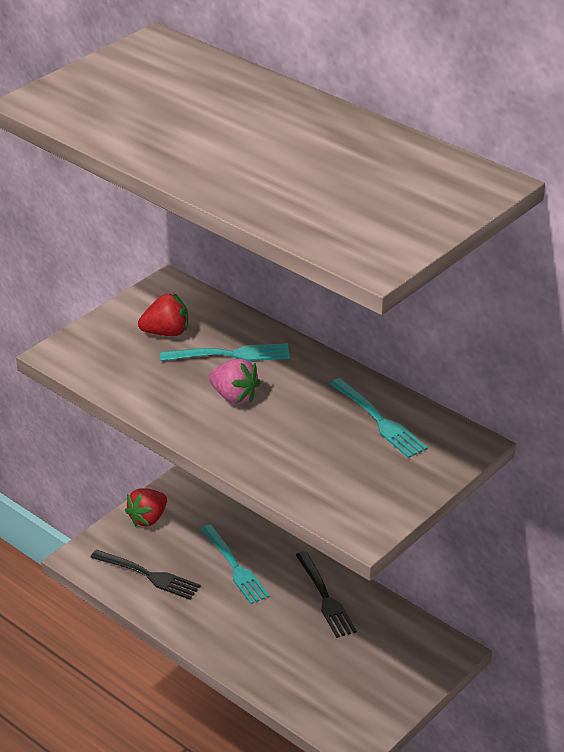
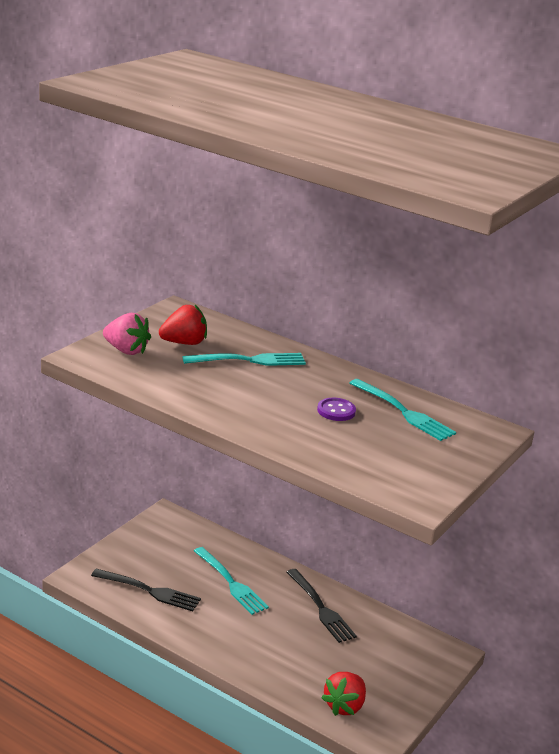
camera: 10 degrees left, 10 degrees down
red strawberry [125,488,167,527] -> red strawberry moved to [321,672,366,716]
pink strawberry [209,359,261,404] -> pink strawberry moved to [103,313,151,355]
none -> purple button [317,398,356,421]

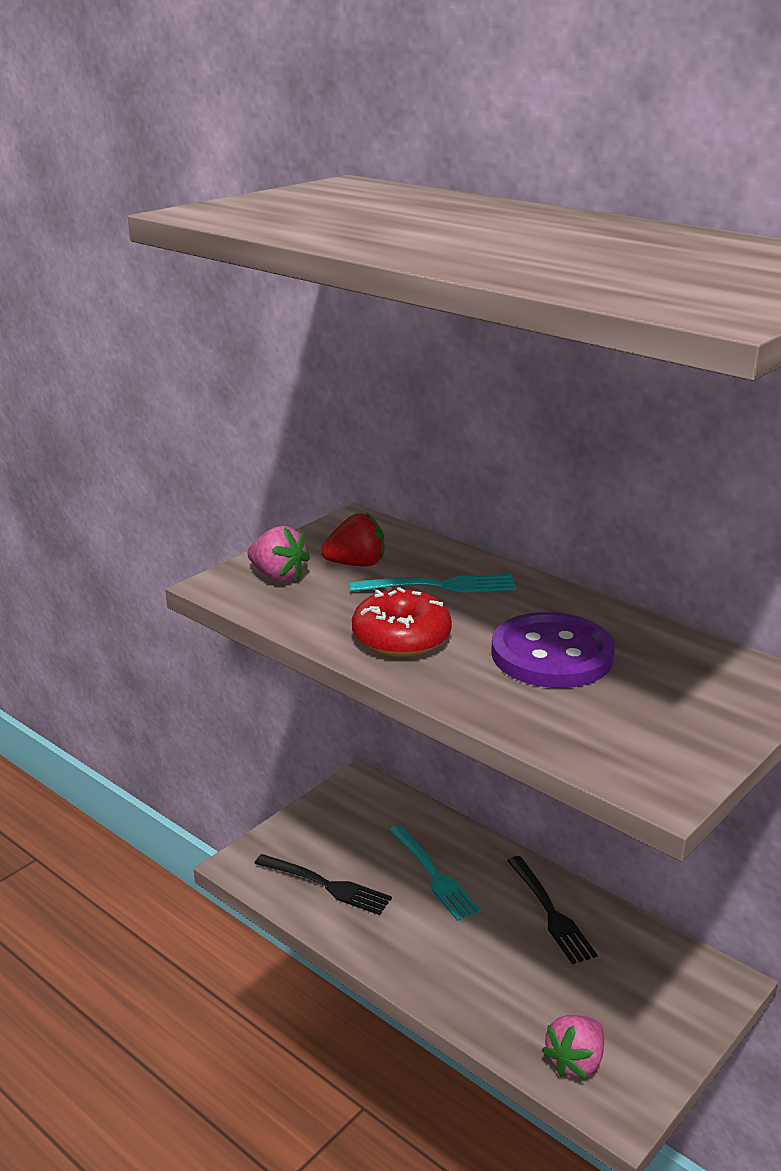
camera: 10 degrees right, 0 degrees up
purple button [317,398,356,421] -> purple button [491,612,615,688], size x2.26
red strawberry [321,672,366,716] -> pink strawberry [542,1015,604,1079]
turquoise fork [350,379,456,441] -> none
none -> red donut [352,587,452,657]

